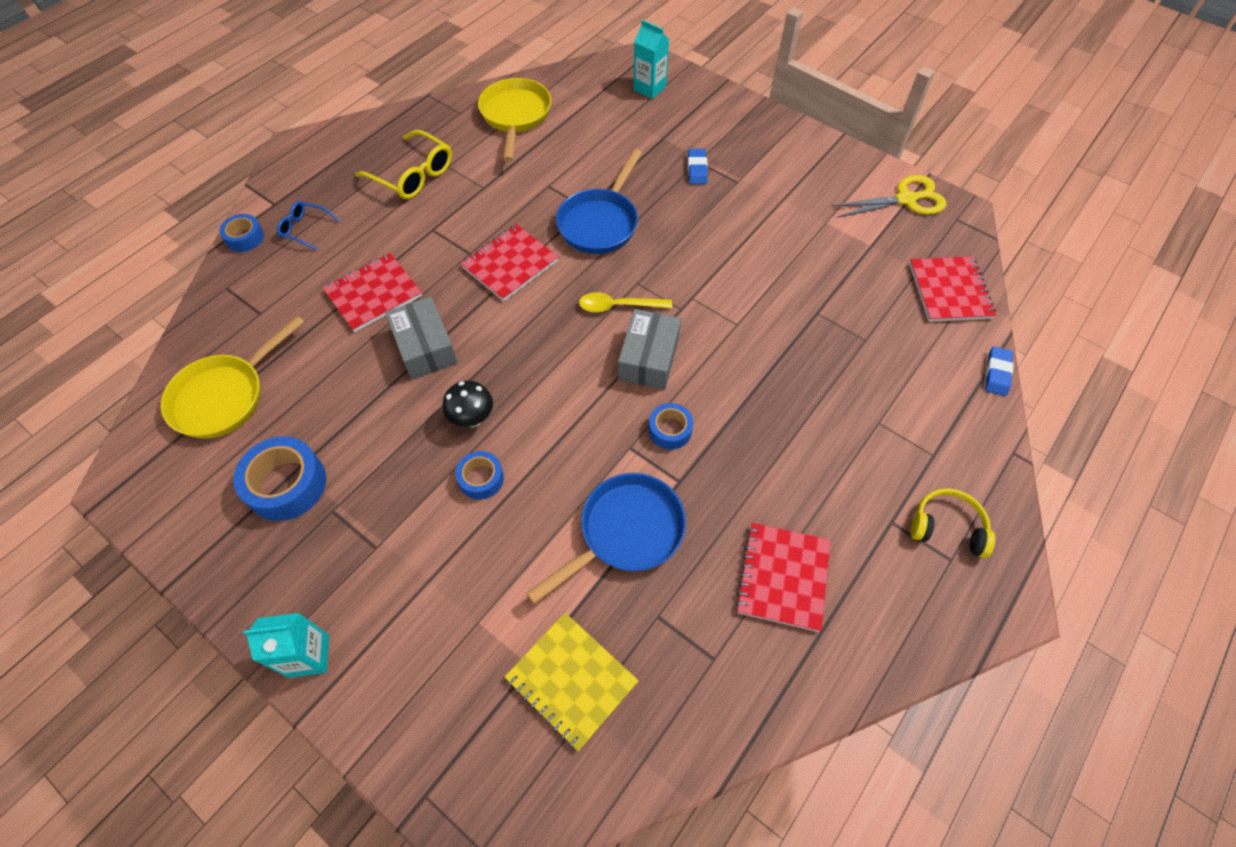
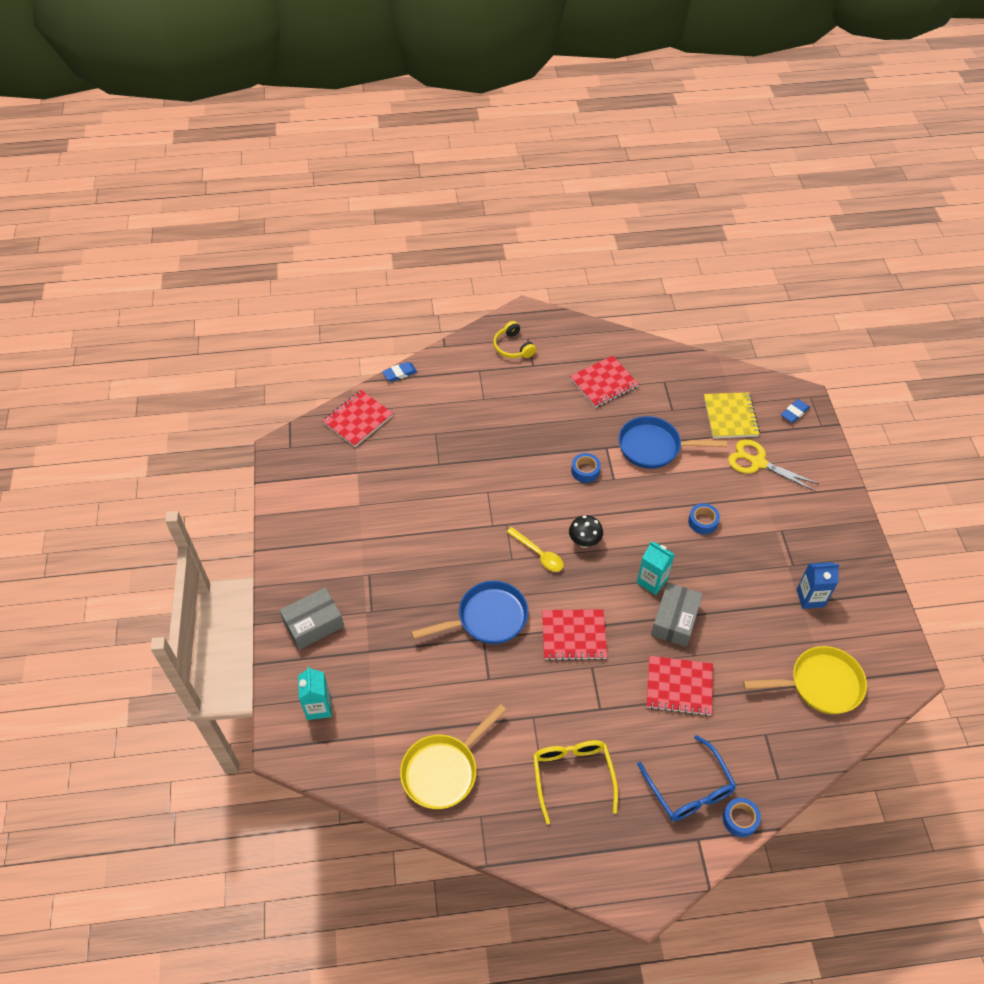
camera: 135 degrees left, 5 degrees down
blue tape [233,436,326,521] -> blue carton [797,562,839,609]
turquoise carton [243,613,329,678] -> turquoise carton moved to [637,542,675,595]
blue glasses [277,201,340,251] -> blue glasses [637,735,737,821], size x1.74
black mushroom [443,381,493,427] -> black mushroom moved to [569,515,603,548]
grey box [618,309,681,390] -> grey box moved to [280,588,344,650]
blue eraser [688,149,708,184] -> blue eraser moved to [781,399,810,423]
yellow scissors [832,175,946,218] -> yellow scissors moved to [728,439,819,491]

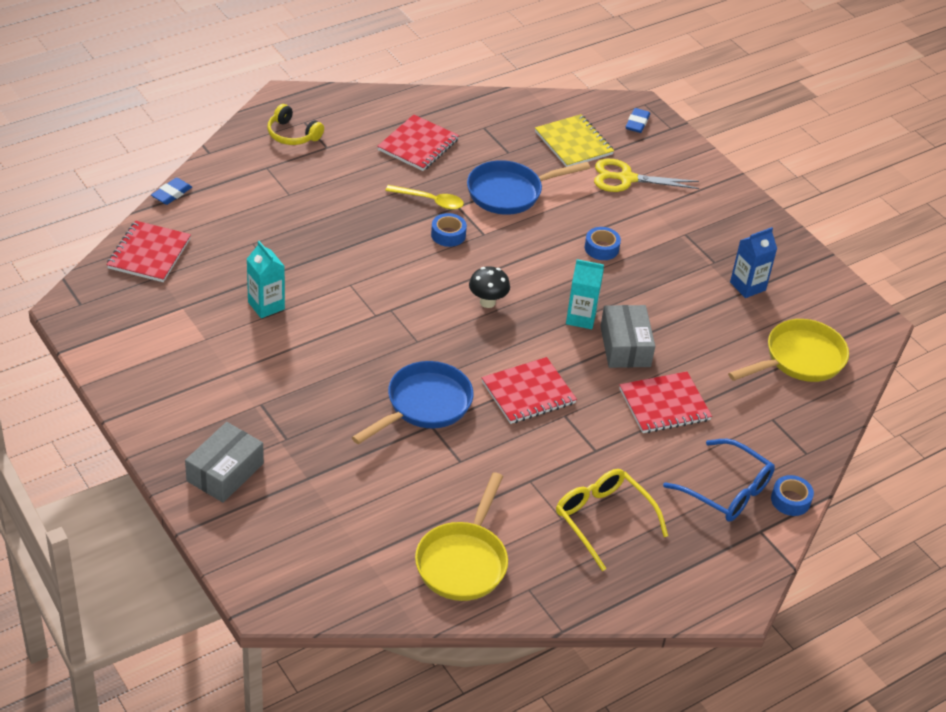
camera: 30 degrees left, 10 degrees down
turquoise carton [298,666,332,720] -> turquoise carton moved to [247,241,285,318]
yellow spoon [507,527,564,572] -> yellow spoon moved to [385,185,464,210]

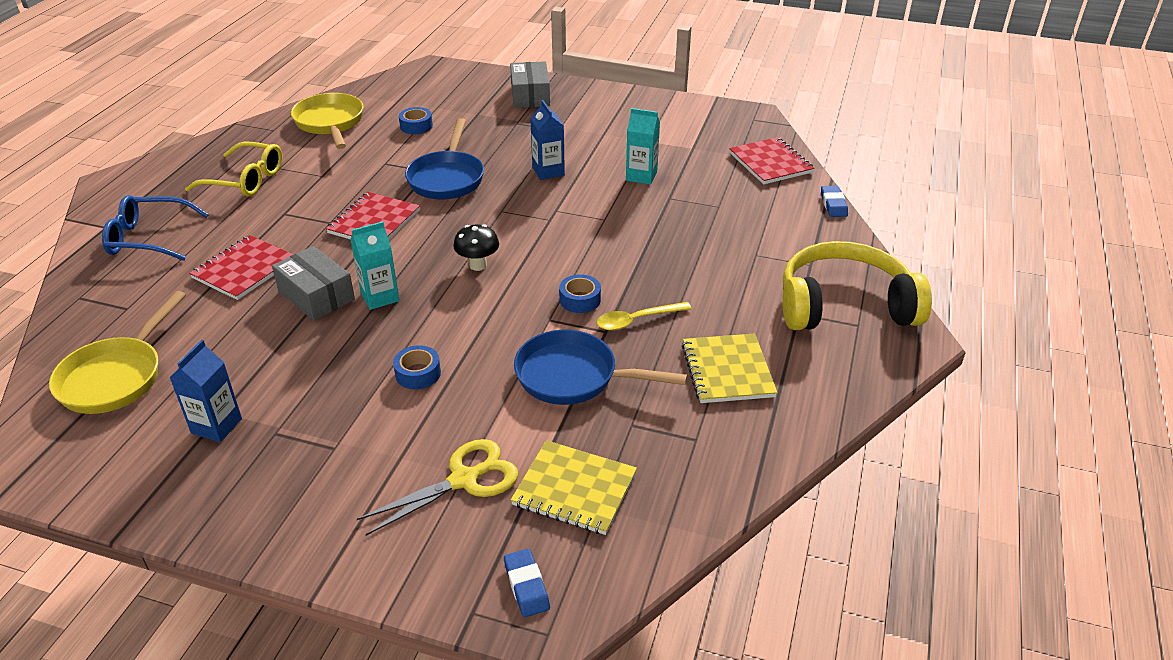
camera: 145 degrees right, 5 degrees down
yellow headphones [267,104,324,145] -> yellow headphones [782,241,932,330], size x2.05
red notebook [377,115,459,171] -> yellow notebook [682,333,778,403]
blue pan [467,160,590,215] -> blue pan turned 105 degrees counterclockwise [514,330,687,405]
blue tape [771,475,814,516] -> blue tape moved to [399,107,433,134]
none -> blue carton [530,100,565,180]

